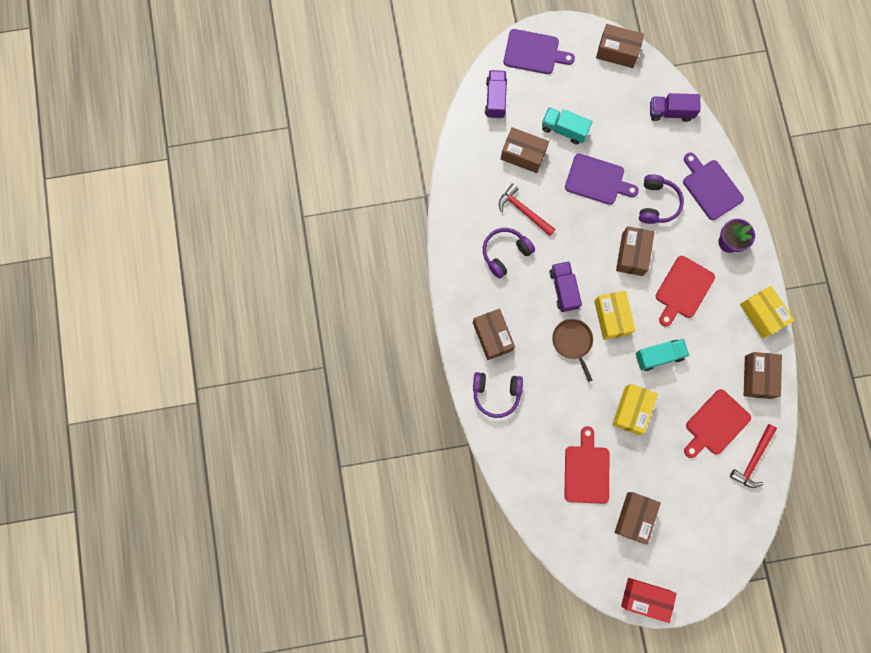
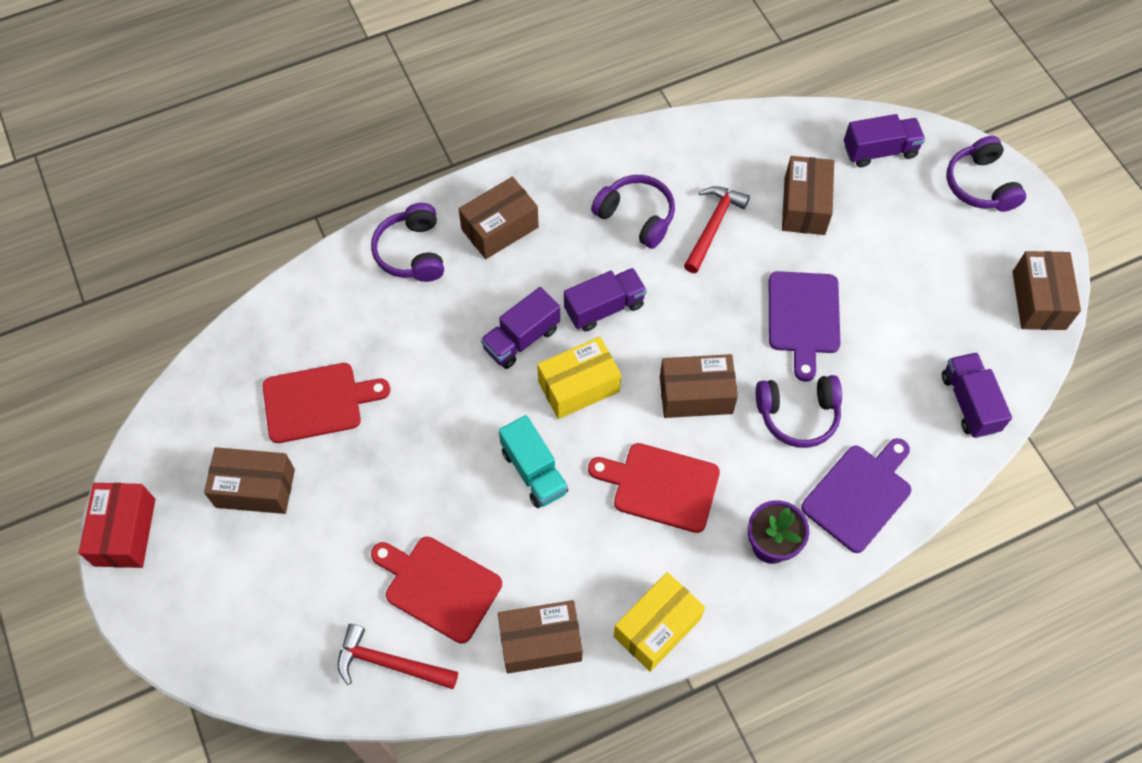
camera: 75 degrees right, 15 degrees down
purple cutting board [504,29,575,74] -> purple headphones [947,136,1026,212]
turquoise truck [542,107,592,144] -> none
brown pan [552,319,593,382] -> purple truck [481,287,560,369]
yellow box [612,384,658,435] -> none

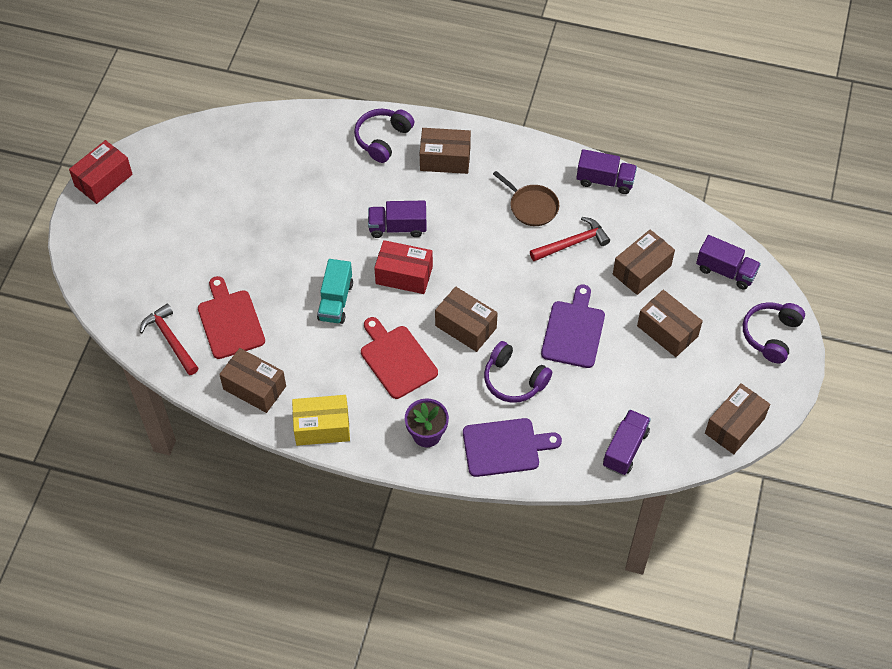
camera: 40 degrees right, 5 degrees down
brown box [204,447,295,514] -> brown box moved to [637,290,703,357]
red cutting board [263,363,390,443] -> none
yellow box [537,337,621,419] -> red box [374,240,433,294]
purple truck [564,268,647,332] -> purple truck moved to [576,149,637,194]
purple headphones [591,175,675,249] -> brown pan [493,171,559,226]
purple cutting board [769,271,841,382] -> purple cutting board turned 150 degrees clockwise [541,285,605,368]

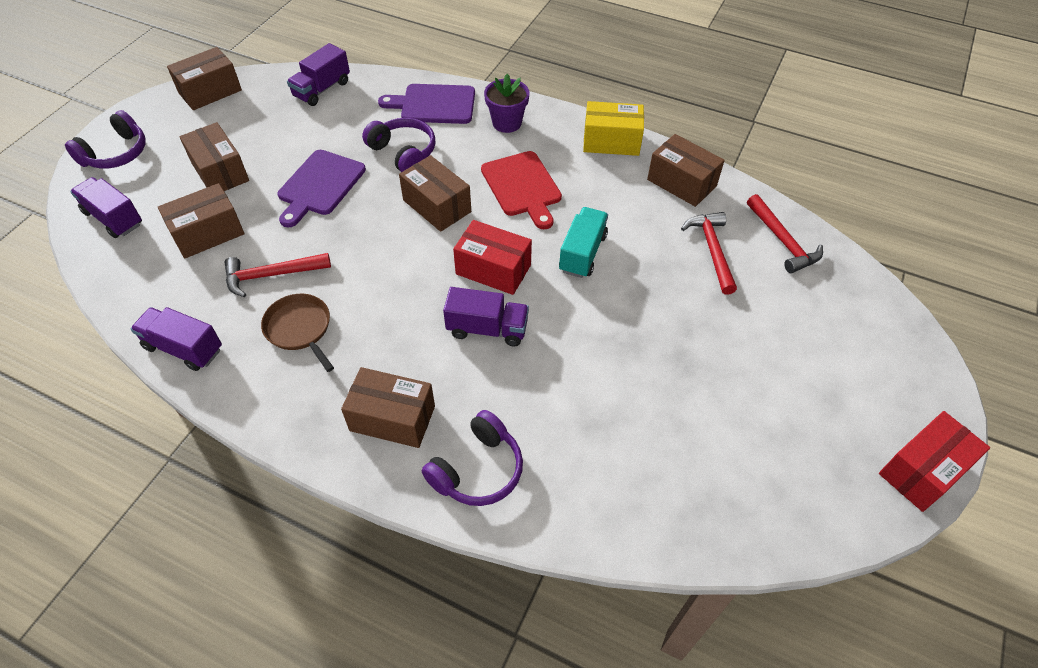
camera: 170 degrees left, 5 degrees down
red cutting board [198,276,265,359] -> red hammer [681,212,737,295]

